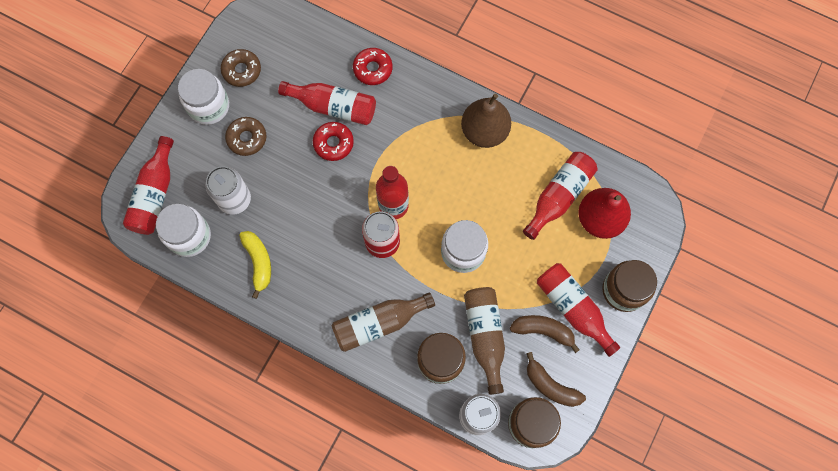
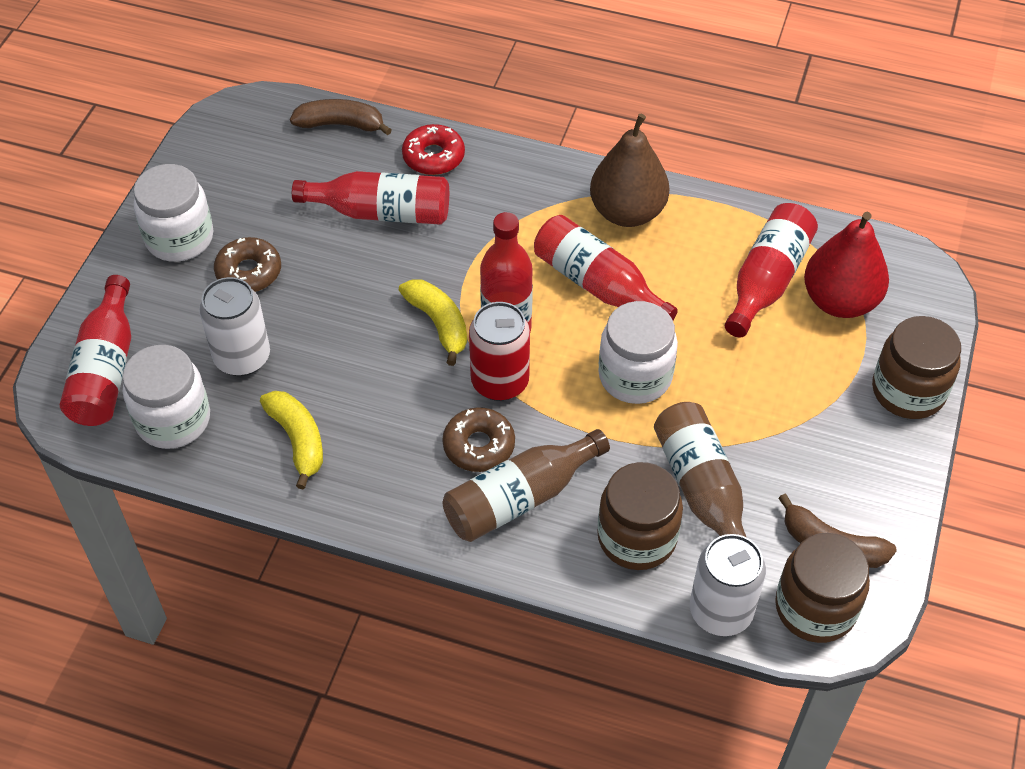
camera: 10 degrees left, 20 degrees down
brown donut [221,49,261,87] -> brown donut moved to [442,407,515,472]
red donut [313,122,354,161] -> none
brown banana [510,315,580,353] -> brown banana moved to [290,99,392,136]
red bottle [537,263,620,357] -> red bottle moved to [534,215,678,320]
none -> yellow banana [399,279,467,366]

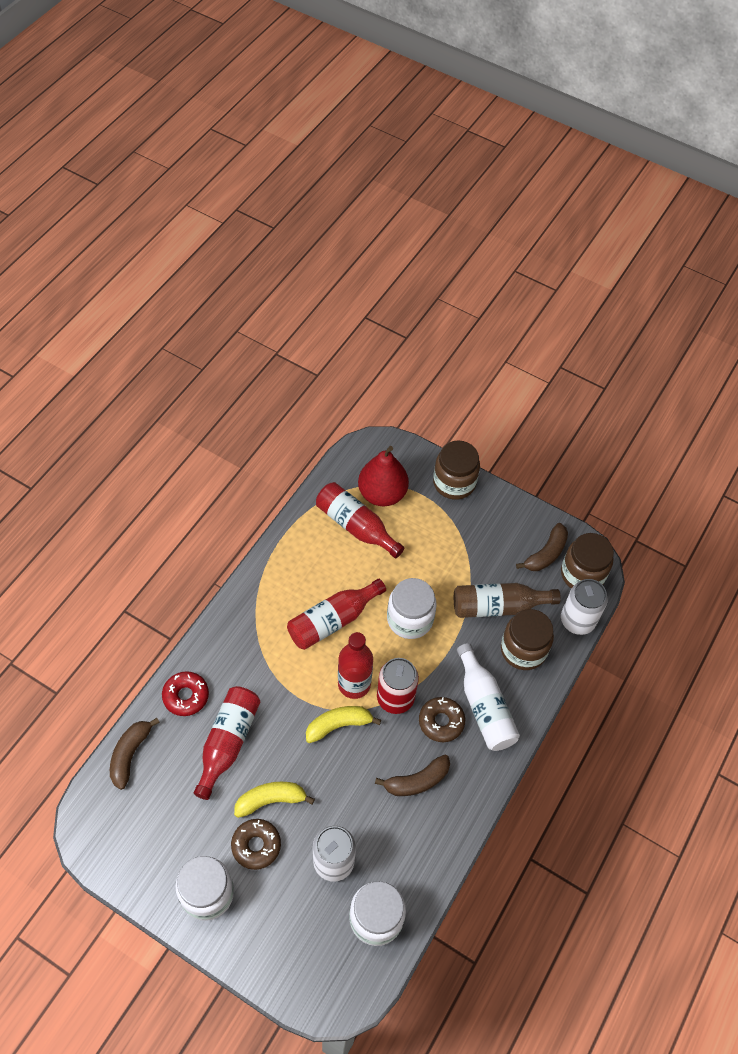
camera: 80 degrees left, 5 degrees up
red bottle [60,275,131,426] -> none
yellow banana [260,391,323,489] -> yellow banana moved to [234,782,315,818]
brown bottle [442,429,610,542] -> white bottle [457,643,520,751]
brown pear [590,114,669,227] -> none
none -> brown banana [375,755,450,796]

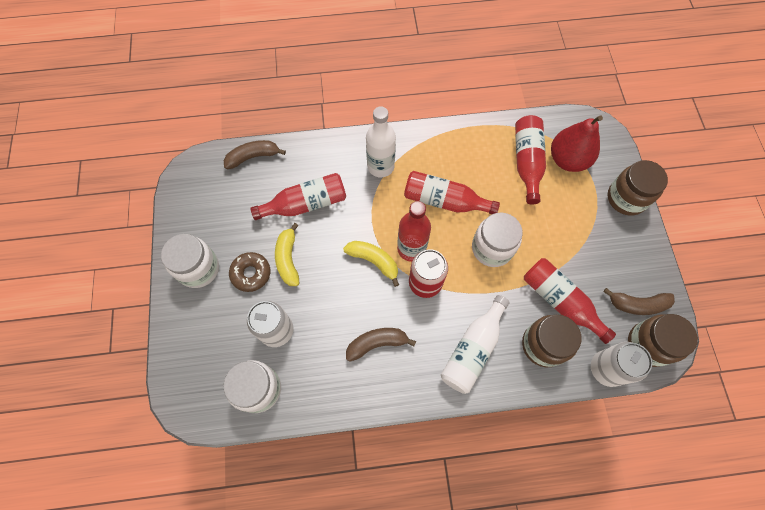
camera: 55 degrees right, 10 degrees up
red donut [162,671,209,716] -> none
yellow banana [234,782,315,818] -> yellow banana turned 135 degrees counterclockwise [275,223,299,286]
brown banana [375,755,450,796] -> brown banana turned 135 degrees clockwise [346,328,416,362]
brown donut [419,697,465,742] -> none
brown bottle [454,583,561,618] -> red bottle [524,258,616,344]
none -> white bottle [366,106,396,178]

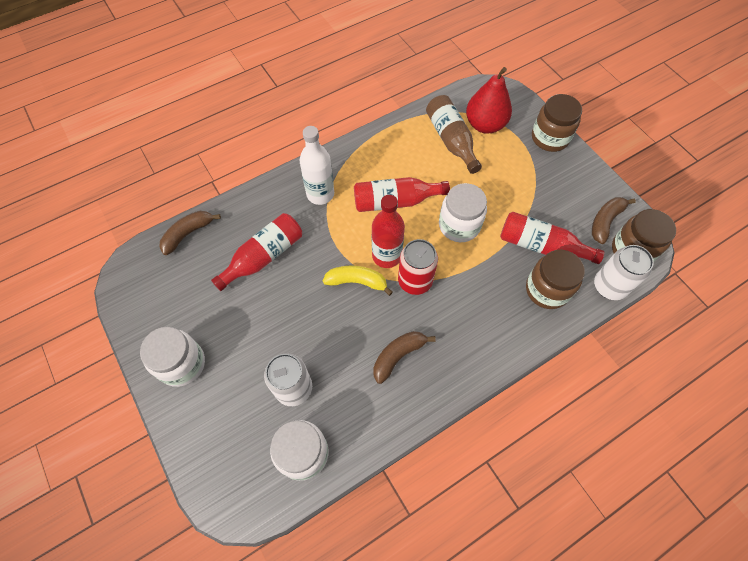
camera: 25 degrees left, 5 degrees down
brown donut [229,252,270,292] -> none
yellow banana [275,223,299,286] -> none
white bottle [441,295,509,394] -> none
red bottle [515,115,546,205] -> brown bottle [426,95,482,174]
brown banana [603,288,675,315] -> brown banana turned 150 degrees clockwise [592,197,636,244]

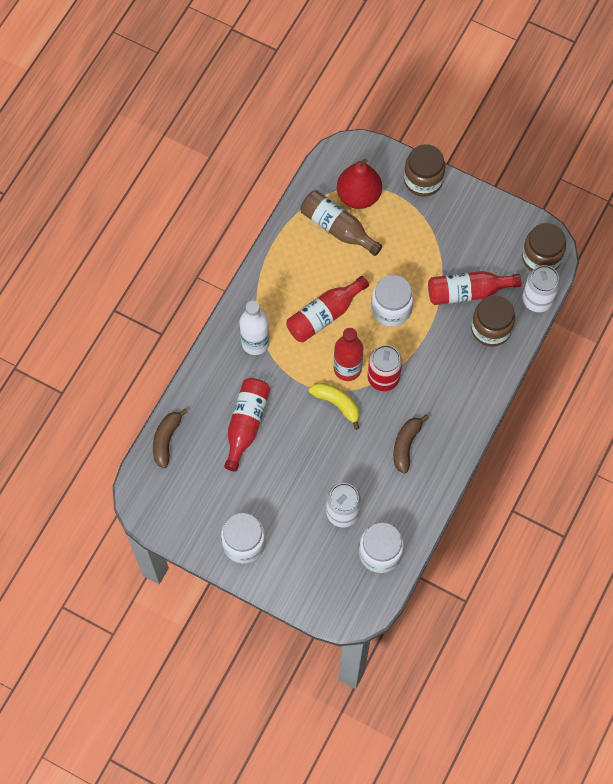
camera: 30 degrees left, 5 degrees up
yellow banana [323,266,393,296] -> yellow banana turned 60 degrees clockwise [309,382,360,430]
brown banana [592,197,636,244] -> none

